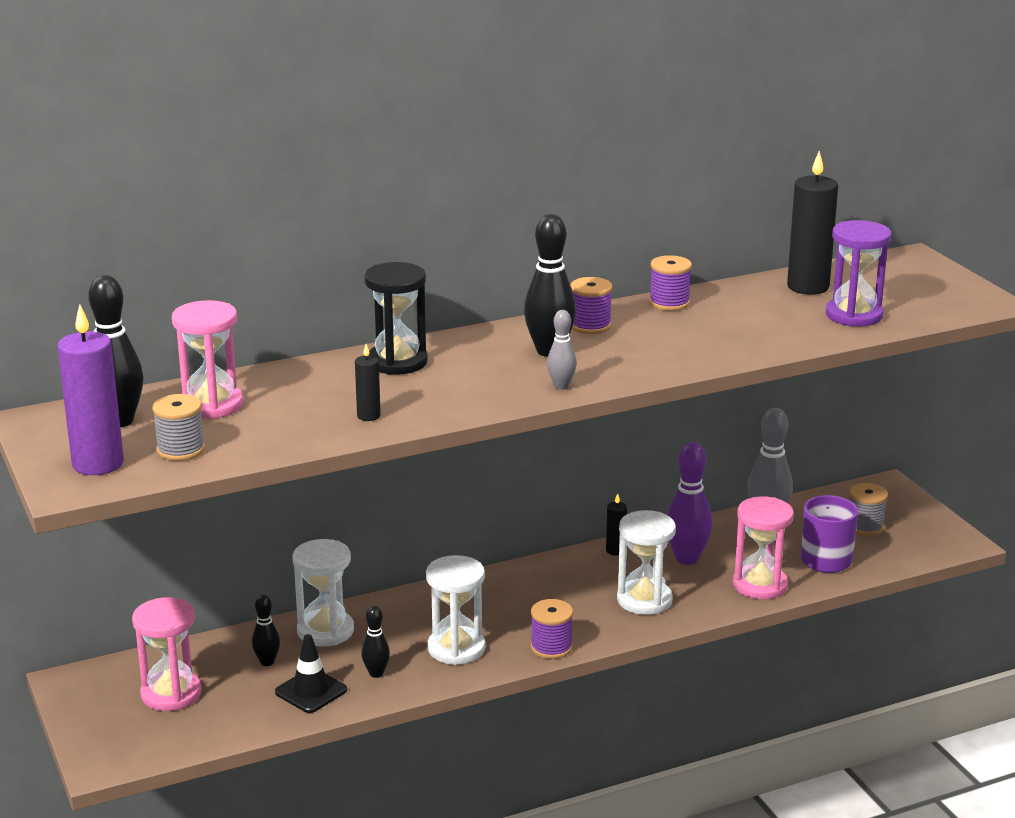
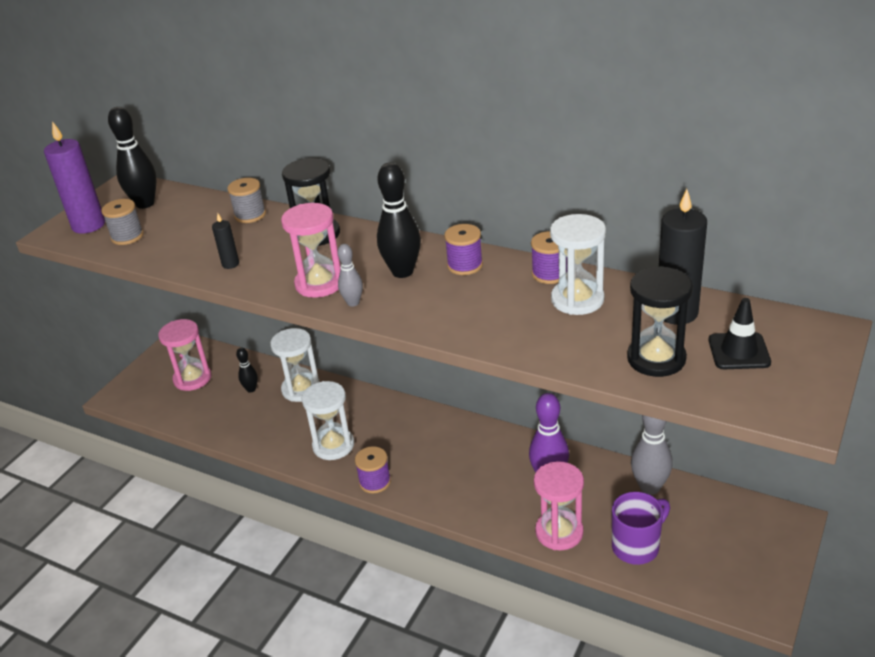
camera: 55 degrees right, 10 degrees up
pink hourglass [172,300,243,419] -> pink hourglass moved to [281,203,341,298]
black traffic cone [275,634,347,713] -> black traffic cone moved to [708,298,771,369]
black bowling pin [361,606,390,678] -> none
black candle [606,493,627,556] -> none
white hourglass [617,510,676,615] -> white hourglass moved to [550,214,606,315]
purple hourglass [826,220,892,326] -> black hourglass [627,266,693,377]
grey spool [850,483,888,536] -> grey spool moved to [227,178,266,223]

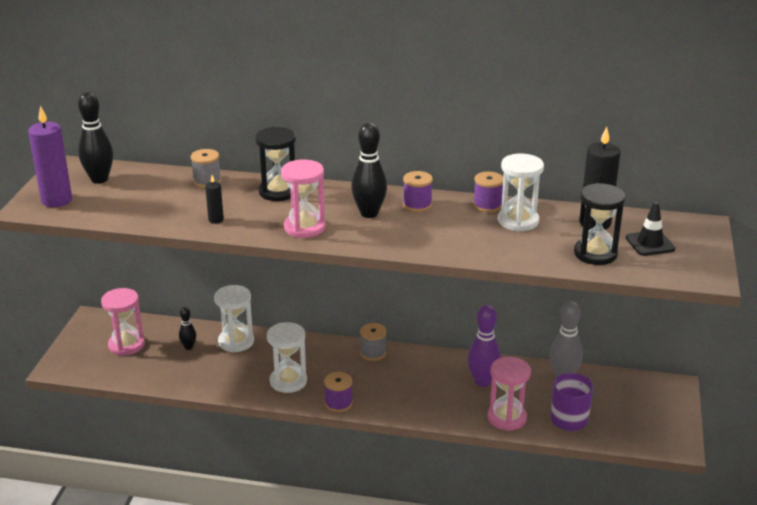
camera: 20 degrees left, 5 degrees down
grey spool [101,199,144,245] -> grey spool moved to [360,323,387,361]
grey bowling pin [337,244,363,307] -> none

